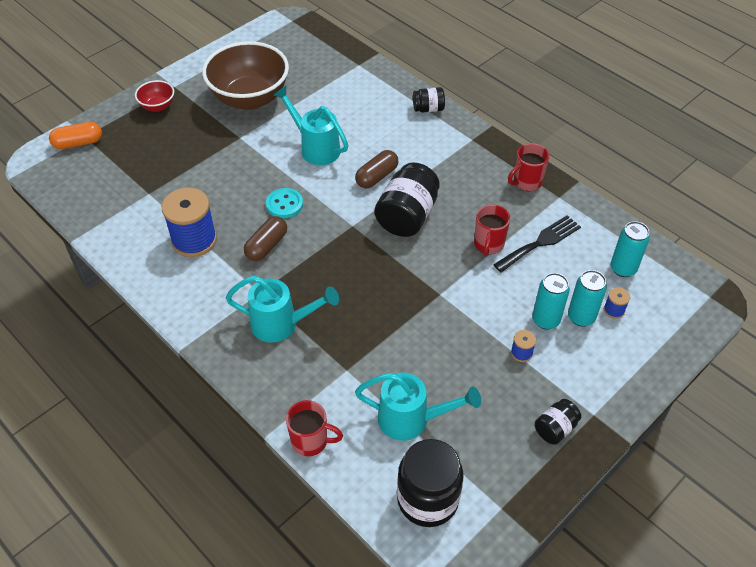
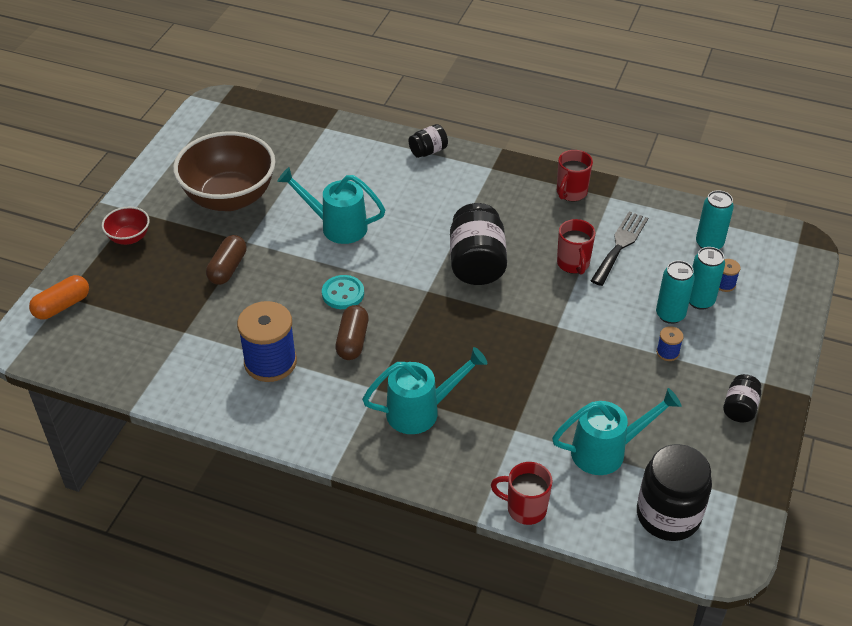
camera: 25 degrees left, 5 degrees down
red mug [286,400,343,456] -> red mug turned 150 degrees counterclockwise [491,462,553,525]
brown capsule [355,150,398,188] -> brown capsule moved to [206,235,247,285]

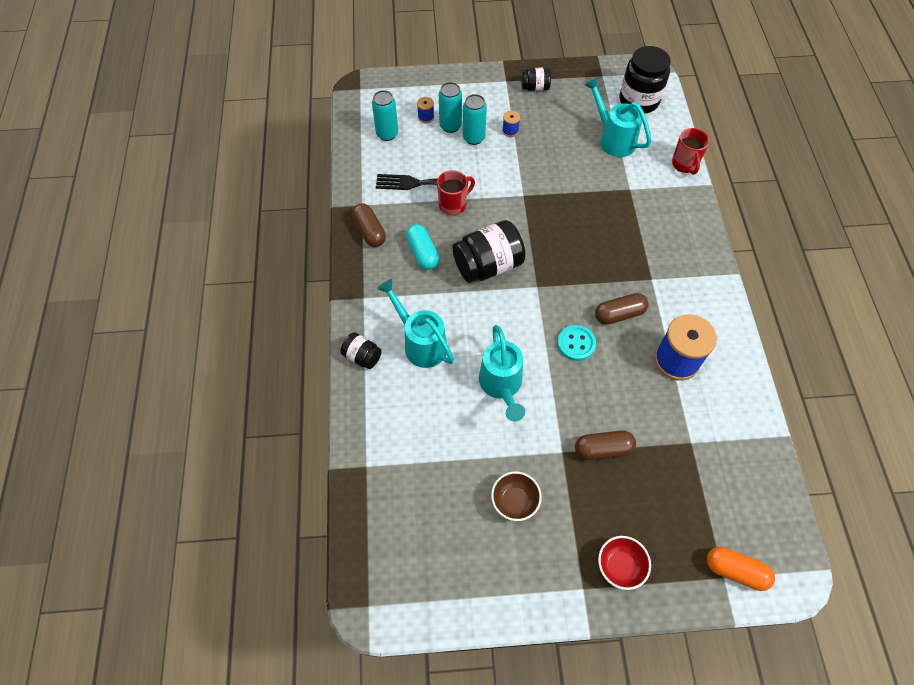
camera: 115 degrees left, 15 degrees up
brown bowl [173,131,275,211] -> brown bowl [491,471,542,521], size x0.46
turquoise watering can [362,347,488,434] -> turquoise watering can moved to [377,279,454,368]
red mug [557,150,593,202] -> brown capsule [352,204,386,247]
none -> turquoise capsule [406,224,439,270]

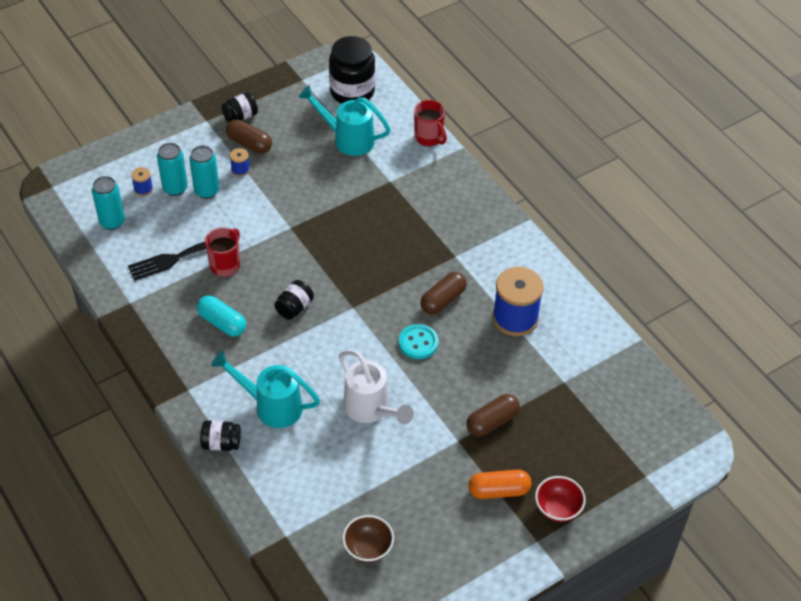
camera: 30 degrees left, 10 degrees down
brown capsule [352,204,386,247] -> brown capsule moved to [226,119,272,154]
black jar [453,220,526,283] -> black jar [274,280,314,320], size x0.52
turquoise watering can [479,325,525,421] -> white watering can [339,350,414,424]
brown bowl [491,471,542,521] -> brown bowl moved to [342,515,394,563]
orange capsule [707,547,775,591] -> orange capsule moved to [469,470,531,499]

